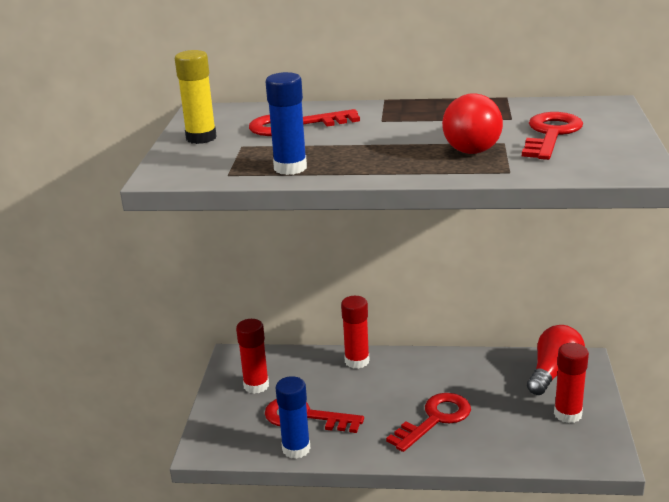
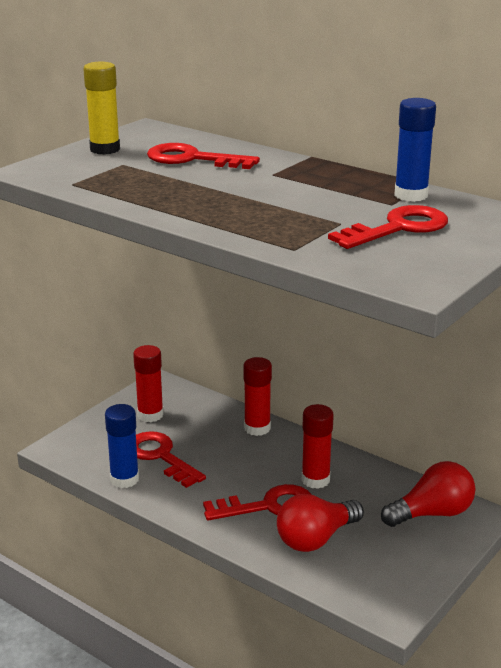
camera: 30 degrees right, 0 degrees up
blue glue stick [265,72,307,175] -> blue glue stick moved to [394,98,436,202]
red light bulb [442,93,503,154] -> red light bulb moved to [277,494,364,552]
red glue stick [554,343,589,423] -> red glue stick moved to [302,404,334,489]

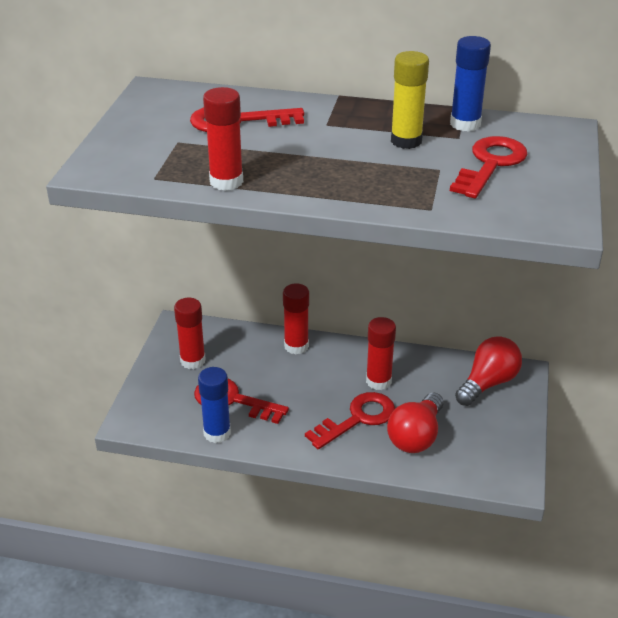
camera: 25 degrees left, 10 degrees up
yellow glue stick [83,62,120,155] -> yellow glue stick moved to [391,51,429,149]
none -> red glue stick [203,87,243,191]

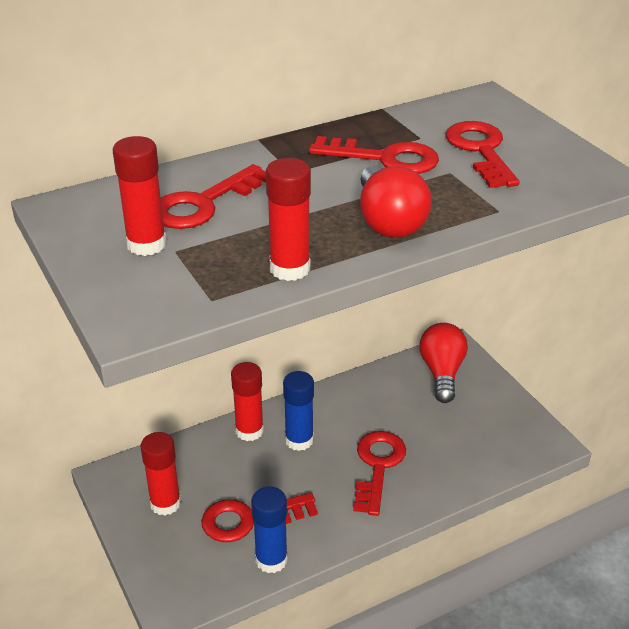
camera: 40 degrees left, 0 degrees up
red glue stick [366,317,396,390] -> red glue stick moved to [113,136,167,256]
red light bulb [387,392,443,453] -> red light bulb moved to [360,165,432,237]
yellow glue stick [391,51,429,149] -> red key [309,136,439,174]
blue glue stick [450,36,491,132] -> blue glue stick moved to [283,371,314,451]

